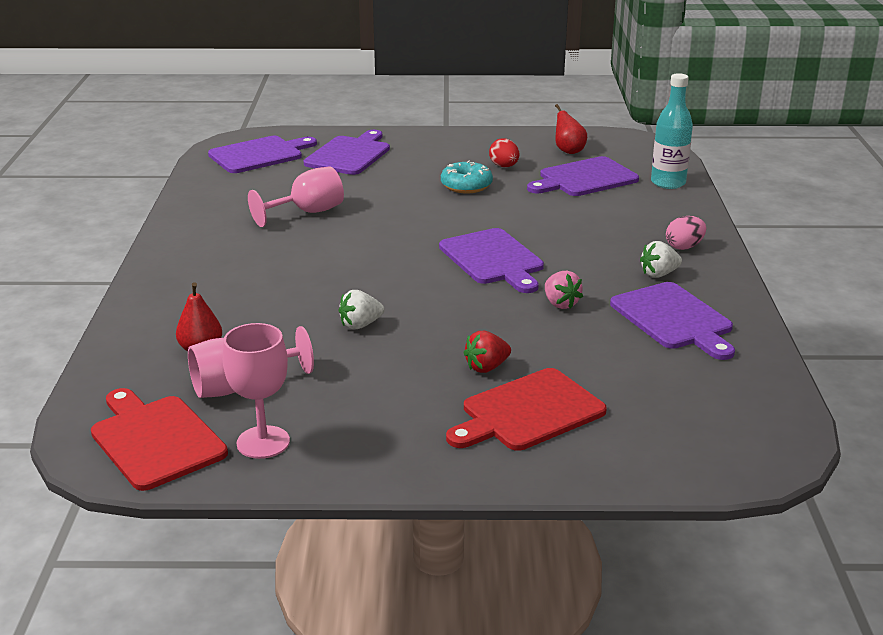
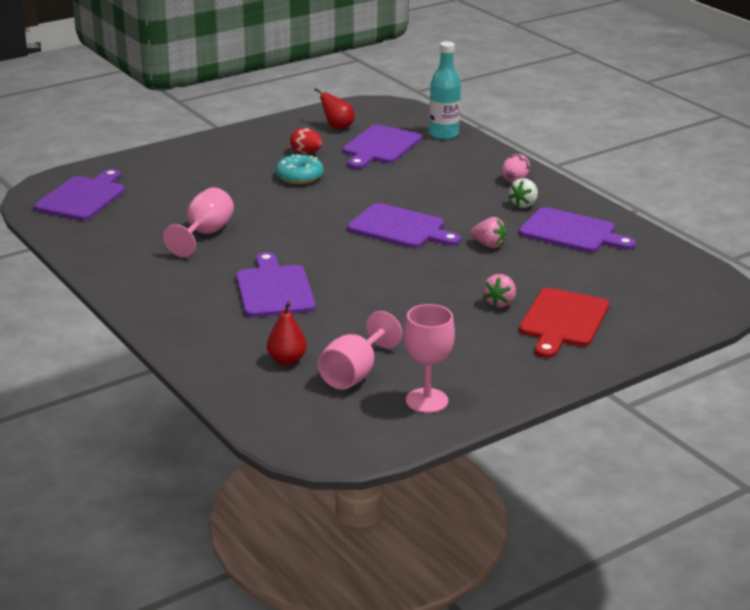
camera: 35 degrees left, 0 degrees up
red cutting board [91,388,228,491] -> none
purple cutting board [304,130,390,175] -> purple cutting board moved to [236,252,316,317]
white strawberry [339,290,384,329] -> none
red strawberry [464,331,511,373] -> pink strawberry [483,274,516,307]

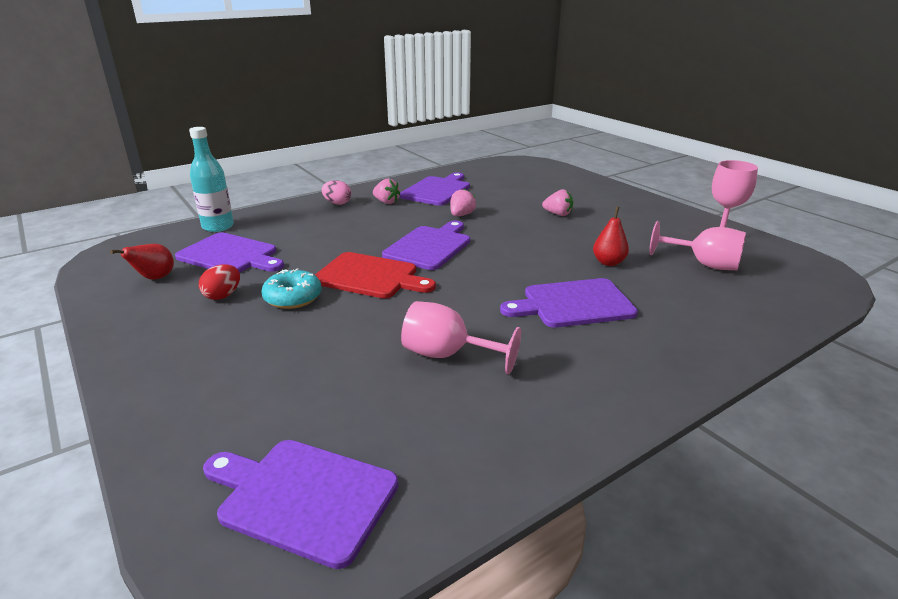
camera: 90 degrees left, 0 degrees up
red pear [267,301,307,365] -> red pear moved to [593,207,629,266]
white strawberry [508,178,538,208] -> pink strawberry [373,178,400,204]
red cutting board [519,288,609,358] -> red cutting board moved to [315,252,436,298]

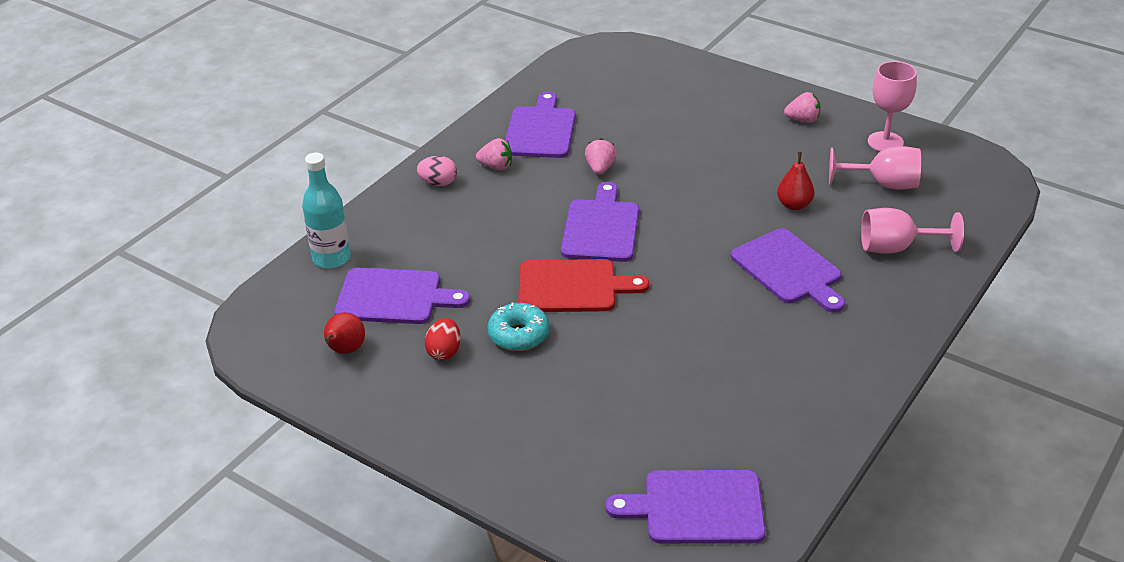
camera: 20 degrees left, 10 degrees up
pink goblet [401,301,521,374] -> pink goblet moved to [861,208,964,254]
purple cutting board [500,278,638,328] -> purple cutting board turned 90 degrees counterclockwise [731,228,845,313]
pink strawberry [542,189,573,216] -> pink strawberry moved to [784,92,821,123]

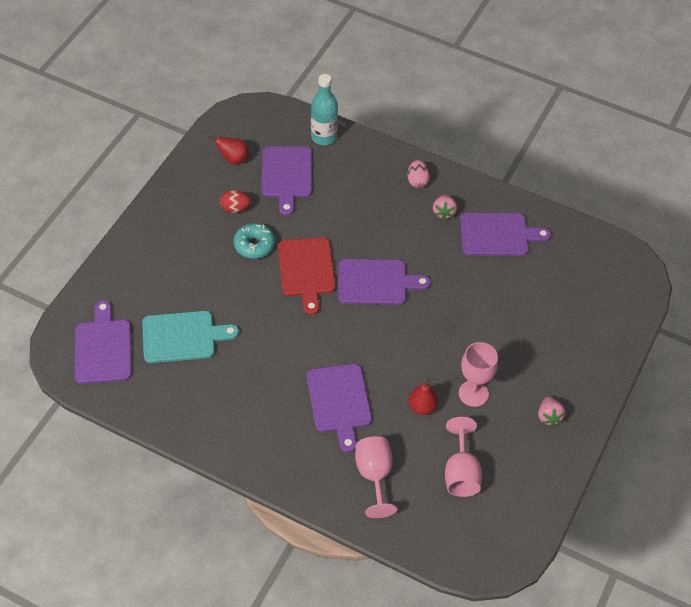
camera: 80 degrees right, 15 degrees up
pink strawberry [585,139,617,175] -> none
purple cutting board [731,228,845,313] -> purple cutting board turned 60 degrees counterclockwise [307,364,372,453]
pink goblet [868,61,917,151] -> pink goblet moved to [459,342,498,407]
none -> turquoise cutting board [142,311,239,363]

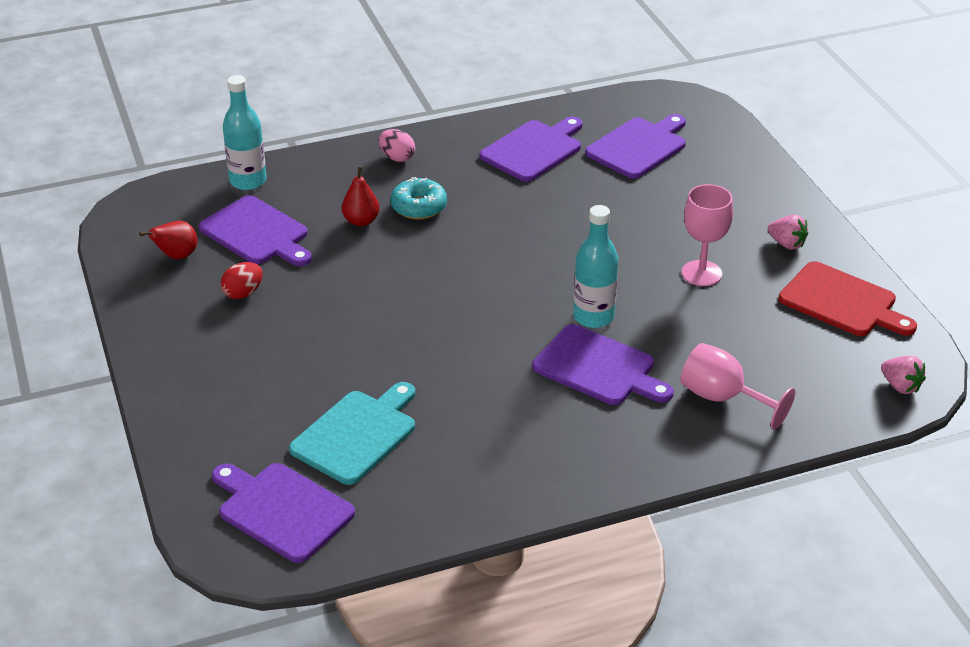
camera: 45 degrees left, 15 degrees down
turquoise donut [234,223,275,259] -> turquoise donut moved to [390,177,447,219]
red cutting board [278,237,336,315] -> red cutting board moved to [778,261,917,336]
purple cutting board [338,259,431,305] -> purple cutting board moved to [585,114,686,179]
red pear [408,379,438,415] -> red pear moved to [342,166,380,226]
pink strawberry [433,194,457,220] -> pink strawberry moved to [881,356,926,394]
pink goblet [445,417,482,497] -> none
none -> turquoise bottle [573,205,618,328]

